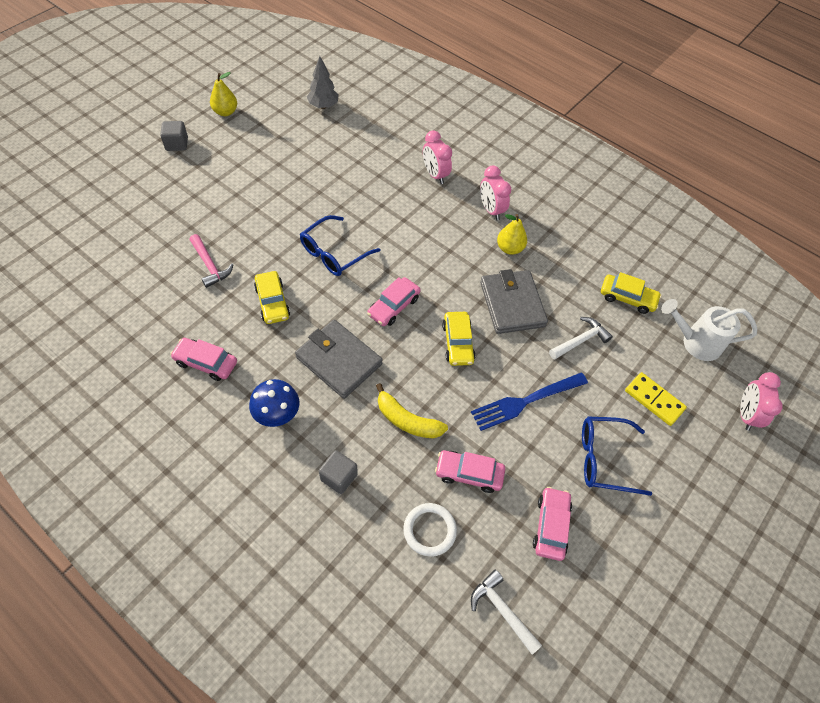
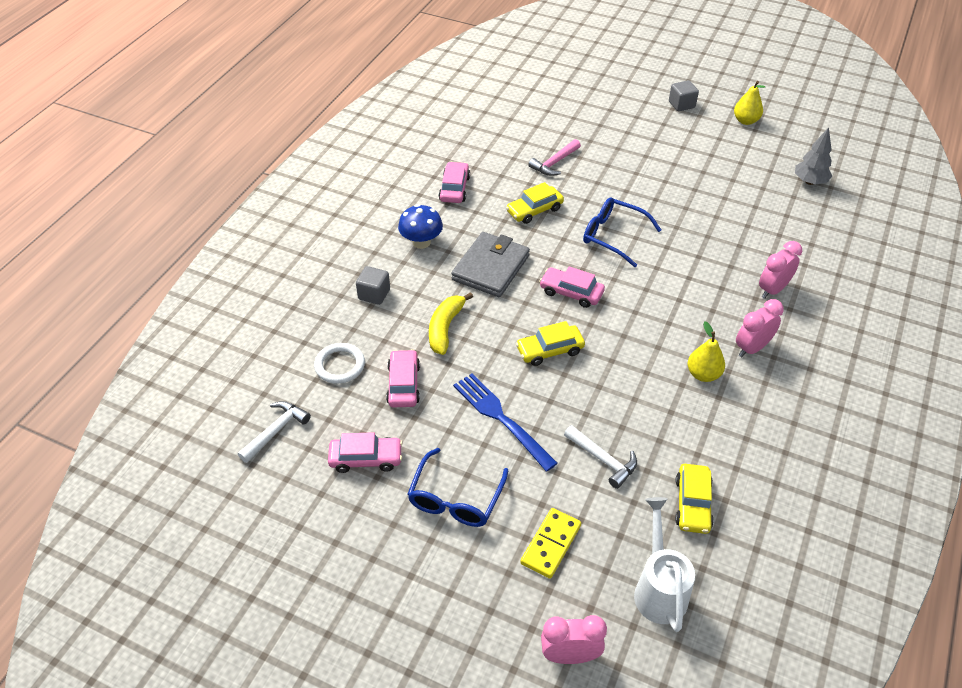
camera: 80 degrees right, 10 degrees down
grey wallet [480,269,548,334] -> none
blue glasses [582,416,652,496] -> blue glasses turned 150 degrees counterclockwise [408,448,508,527]

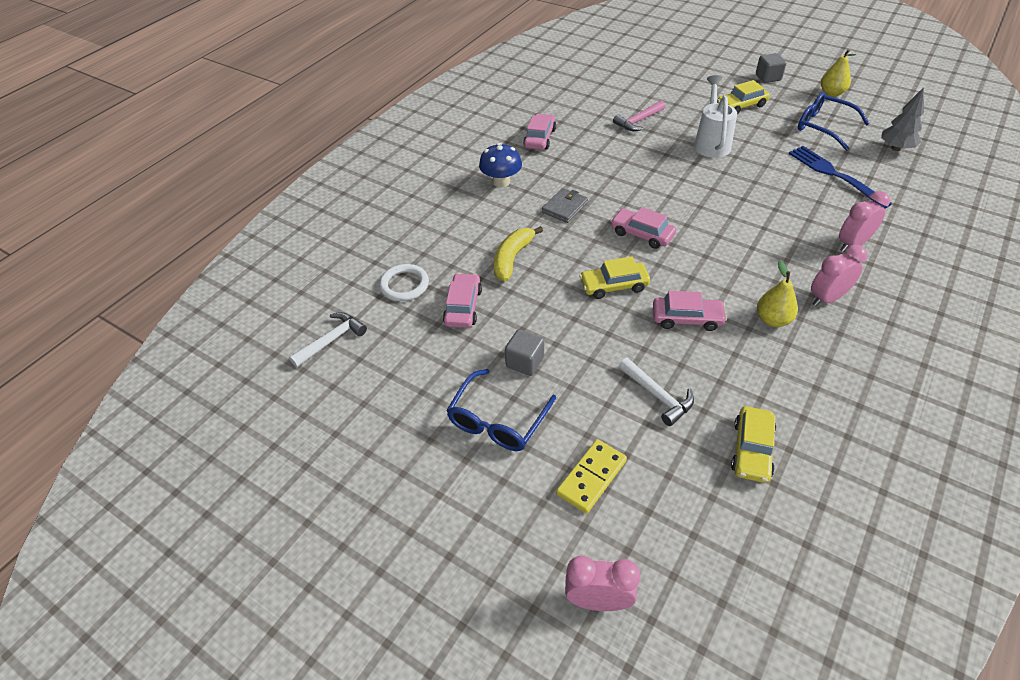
camera: 10 degrees right, 0 degrees up
pink car [328,432,403,473] -> pink car moved to [653,291,727,331]
grey cube [356,266,390,305] -> grey cube moved to [505,329,544,376]
grey wallet [451,232,530,297] -> grey wallet [542,188,588,223], size x0.58
blue fork [453,374,558,472] -> blue fork moved to [788,146,892,209]
yellow car [506,182,564,224] -> yellow car moved to [717,80,770,114]
blue glasses [583,197,661,267] -> blue glasses moved to [798,92,870,151]
white watering can [634,497,695,632] -> white watering can moved to [694,75,737,158]

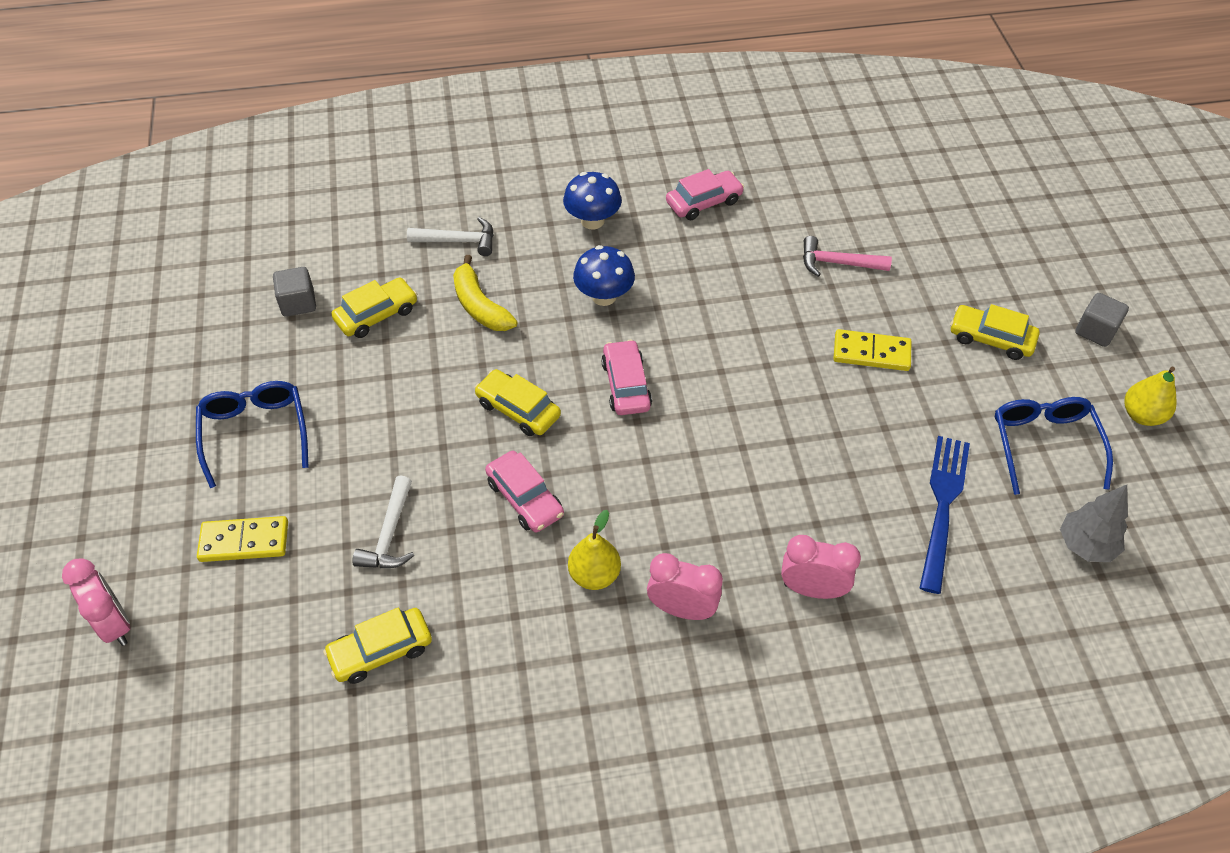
camera: 45 degrees right, 5 degrees up
white hammer [289,312,367,367] -> white hammer moved to [407,217,494,256]
white ring [379,264,429,301] -> none
pink car [443,273,482,328] -> yellow car [331,278,417,338]
blue glasses [446,369,556,451] -> blue glasses turned 90 degrees clockwise [196,381,309,488]
yellow banana [494,226,543,282] -> yellow banana turned 105 degrees counterclockwise [453,255,518,331]
grey cube [505,329,544,376] -> grey cube moved to [273,267,316,317]
grey wallet [542,188,588,223] -> blue mushroom [573,245,635,306]
white watering can [694,75,737,158] -> yellow domino [833,329,911,371]

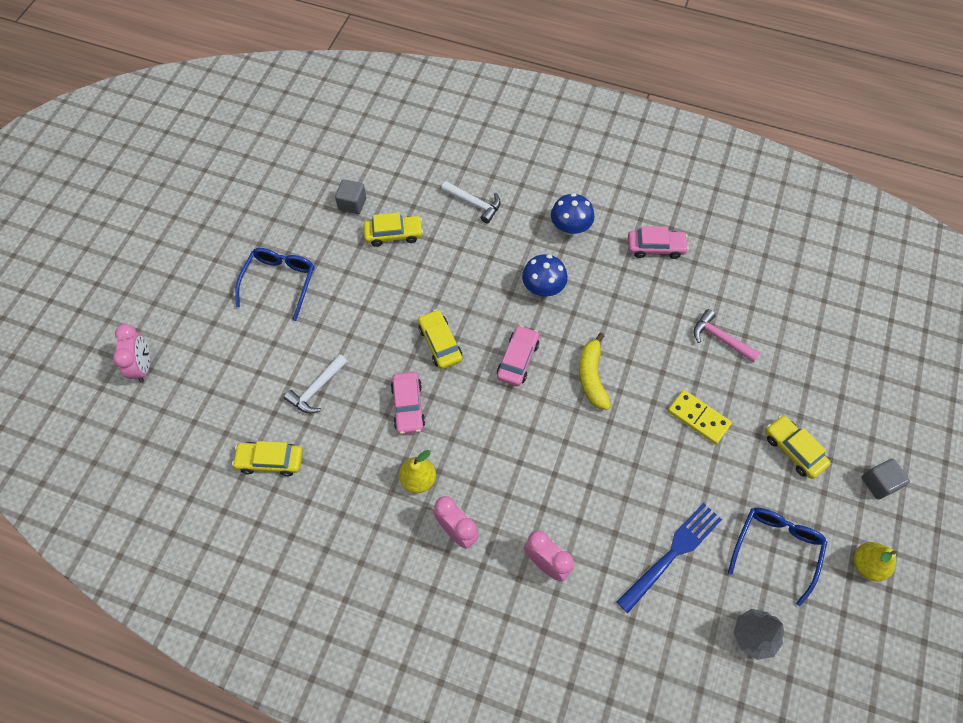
camera: 30 degrees right, 10 degrees up
yellow domino [197,516,288,562] -> none
yellow banana [453,255,518,331] -> yellow banana moved to [579,333,611,410]

